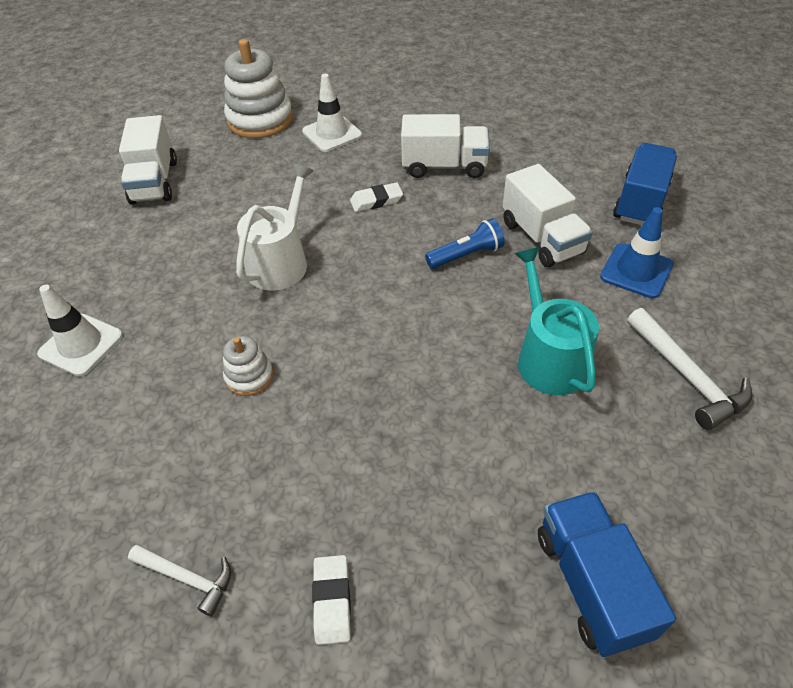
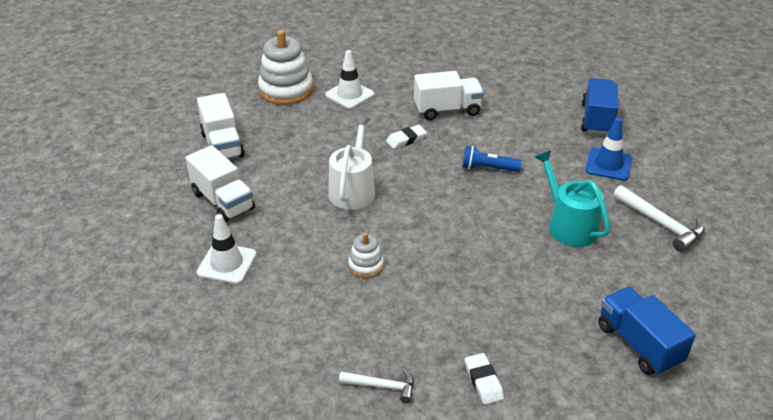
camera: 15 degrees left, 10 degrees down
blue flashlight [425,218,505,269] -> blue flashlight turned 135 degrees counterclockwise [462,146,521,172]
white truck [502,164,593,267] -> white truck moved to [186,145,255,222]

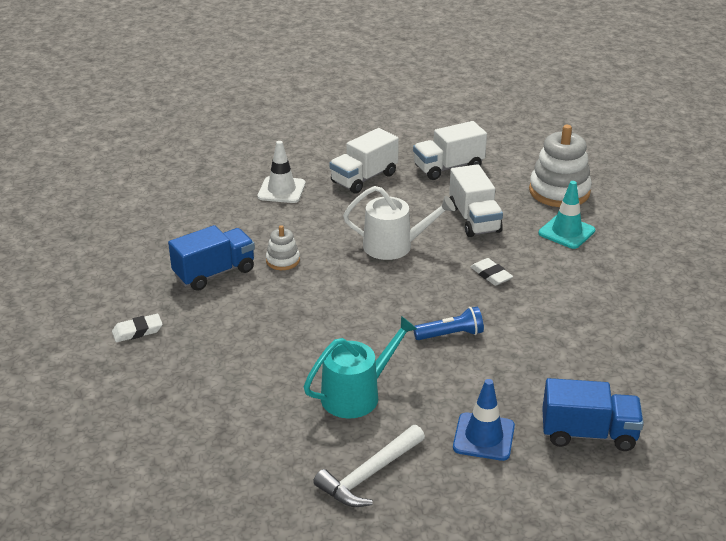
camera: 85 degrees right, 5 degrees down
white traffic cone [325,50,374,109] -> turquoise traffic cone [538,181,595,249]
white hammer [339,369,414,403] -> none
white truck [414,71,484,120] -> white truck moved to [449,164,503,237]
blue flashlight [462,146,521,172] -> blue flashlight turned 75 degrees clockwise [413,307,484,340]
blue truck [598,287,696,376] -> blue truck moved to [168,225,255,291]

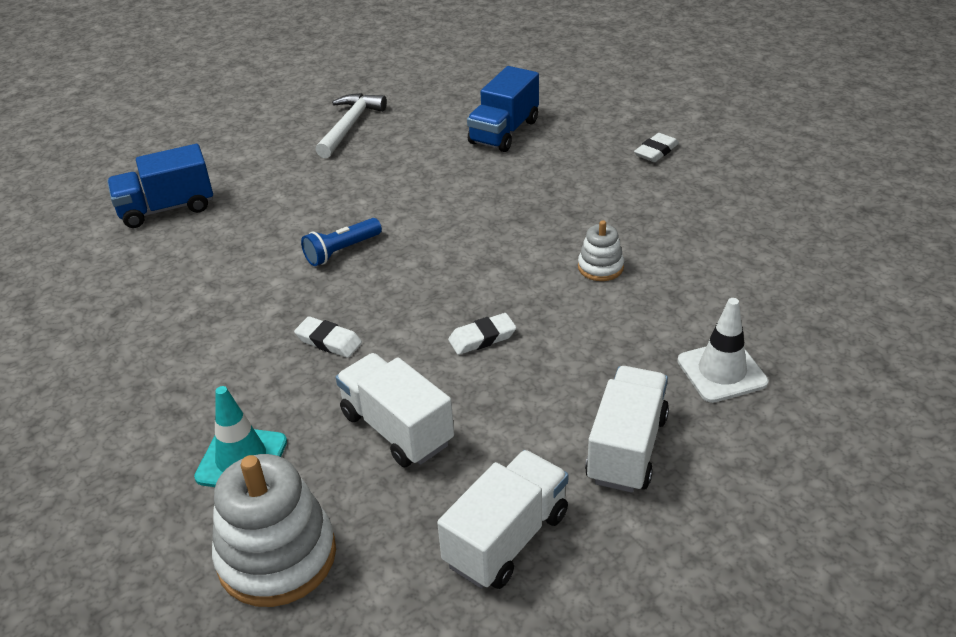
camera: 155 degrees right, 5 degrees up
blue truck [168,225,255,291] -> blue truck moved to [467,66,539,152]
turquoise watering can [304,316,417,418] -> none
white watering can [343,186,455,260] -> white eraser [448,313,516,355]
blue traffic cone [453,379,515,461] -> none

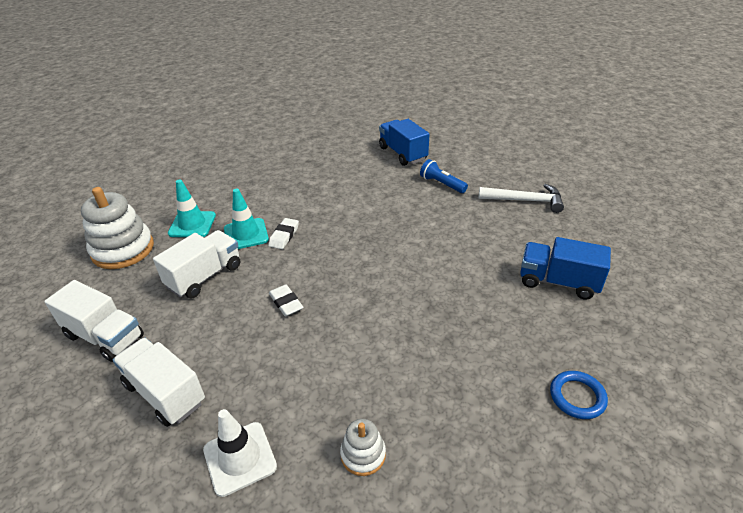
camera: 80 degrees right, 0 degrees up
blue flashlight [301,218,382,266] -> blue flashlight moved to [420,159,468,193]
white stacking toy [578,220,624,281] -> white stacking toy moved to [340,419,386,476]
white truck [585,366,669,493] -> white truck turned 150 degrees counterclockwise [113,338,205,427]
white eraser [634,133,679,162] -> blue ring [550,371,608,419]
none -> turquoise traffic cone [224,188,269,249]

